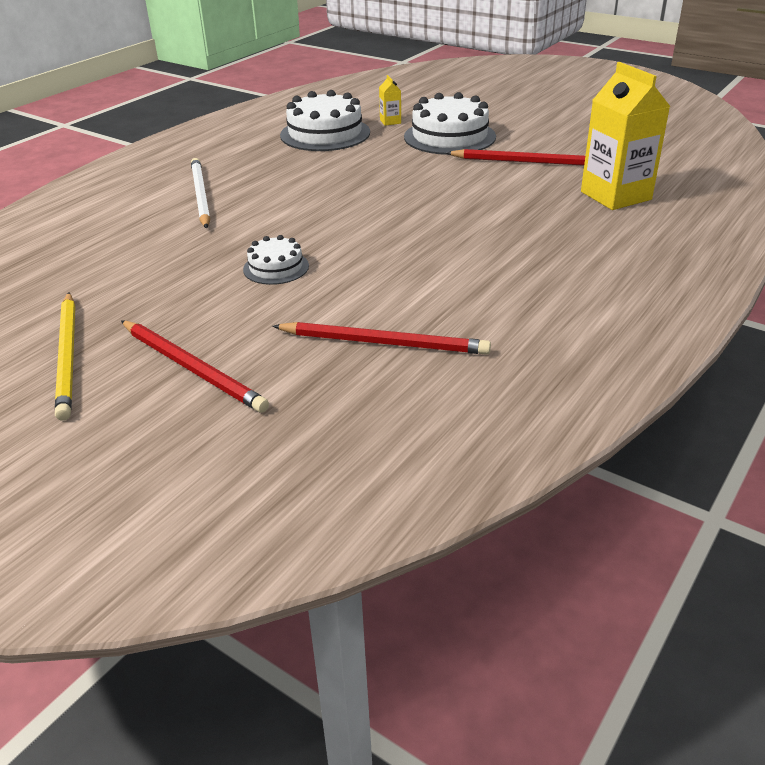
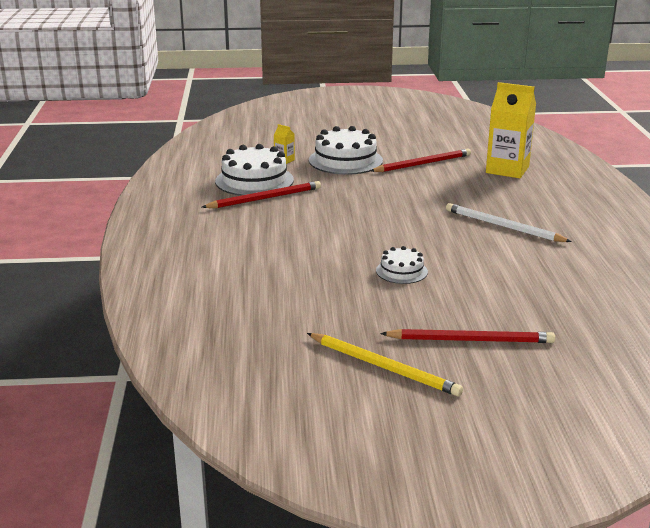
camera: 40 degrees left, 10 degrees down
white pencil [191,158,210,229] -> white pencil moved to [446,203,572,242]
red pencil [273,322,491,355] -> red pencil moved to [202,181,321,208]

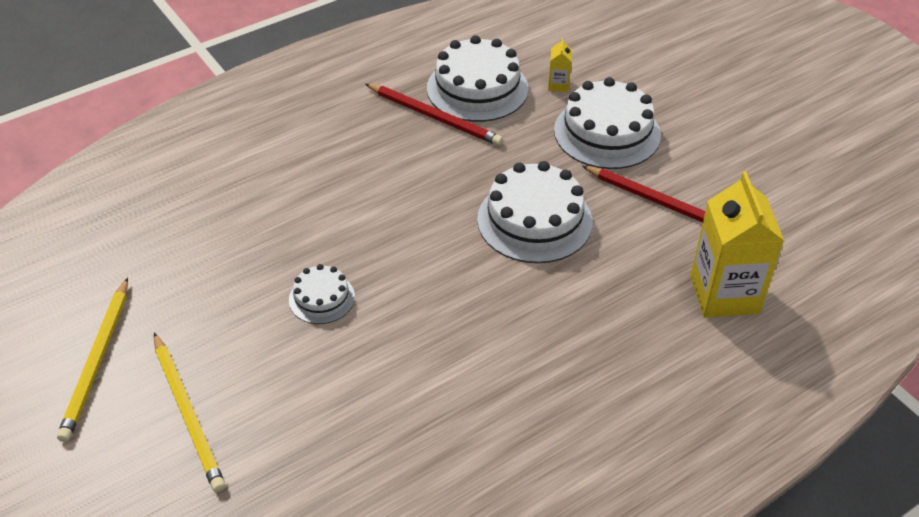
camera: 60 degrees right, 20 degrees up
red pencil [380,329,555,343] -> yellow pencil [154,333,226,492]
white pencil [446,203,572,242] -> none
none -> white cake [477,161,593,263]

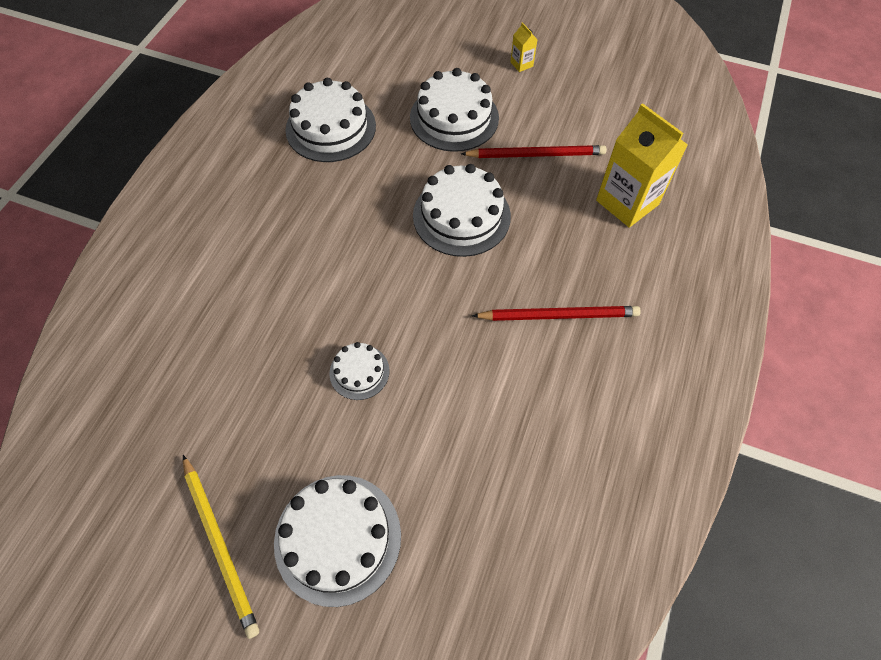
camera: 35 degrees left, 15 degrees up
yellow pencil [154,333,226,492] -> white cake [274,475,401,607]
red pencil [365,84,503,146] -> red pencil moved to [472,306,641,321]
yellow carton [548,38,572,92] -> yellow carton moved to [510,23,538,72]

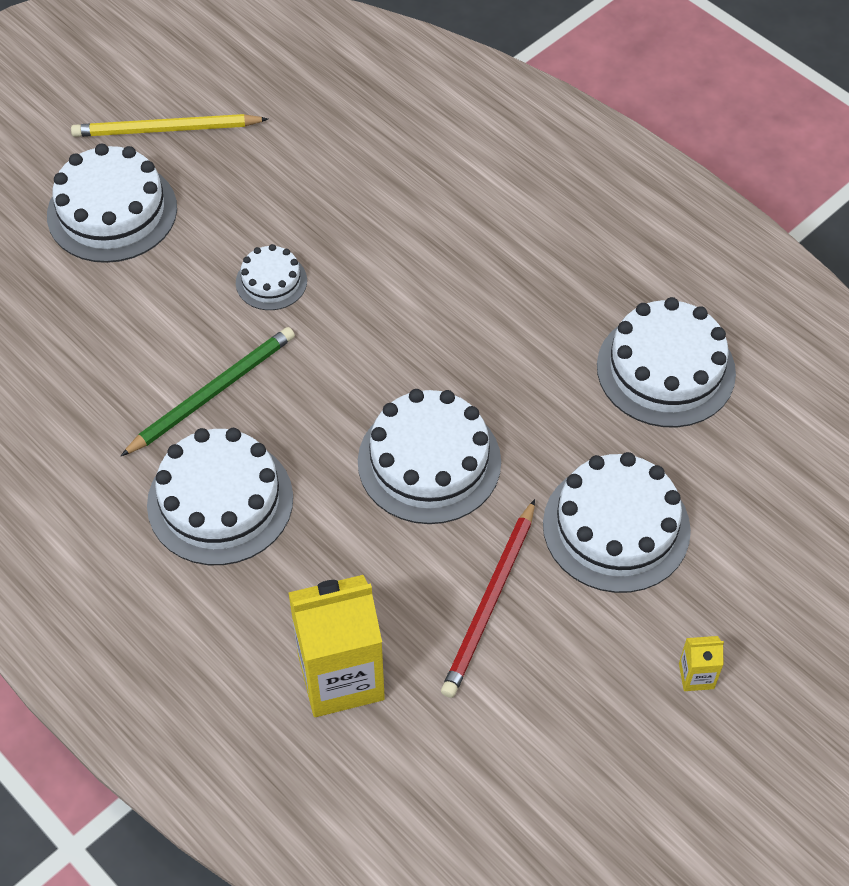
camera: 115 degrees right, 5 degrees down
red pencil [472,306,641,321] -> white cake [147,428,293,565]
none -> green pencil [121,327,295,456]

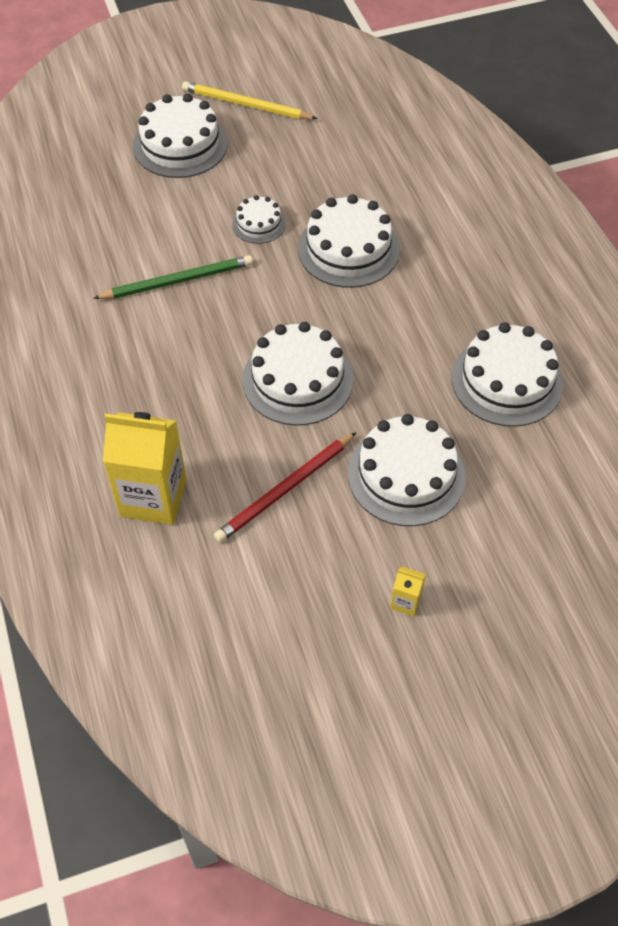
camera: 25 degrees right, 0 degrees up
white cake [147,428,293,565] -> white cake moved to [298,194,400,288]

